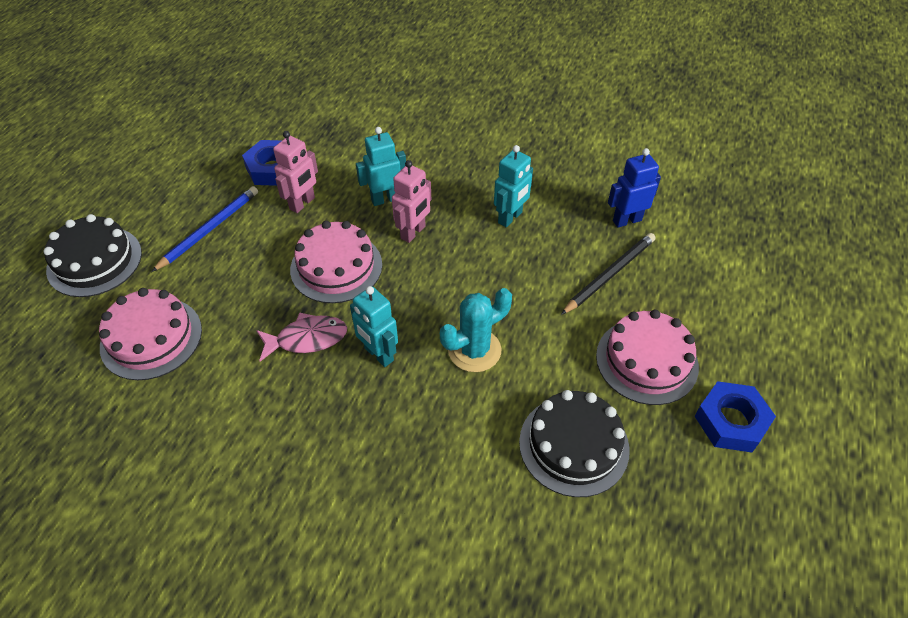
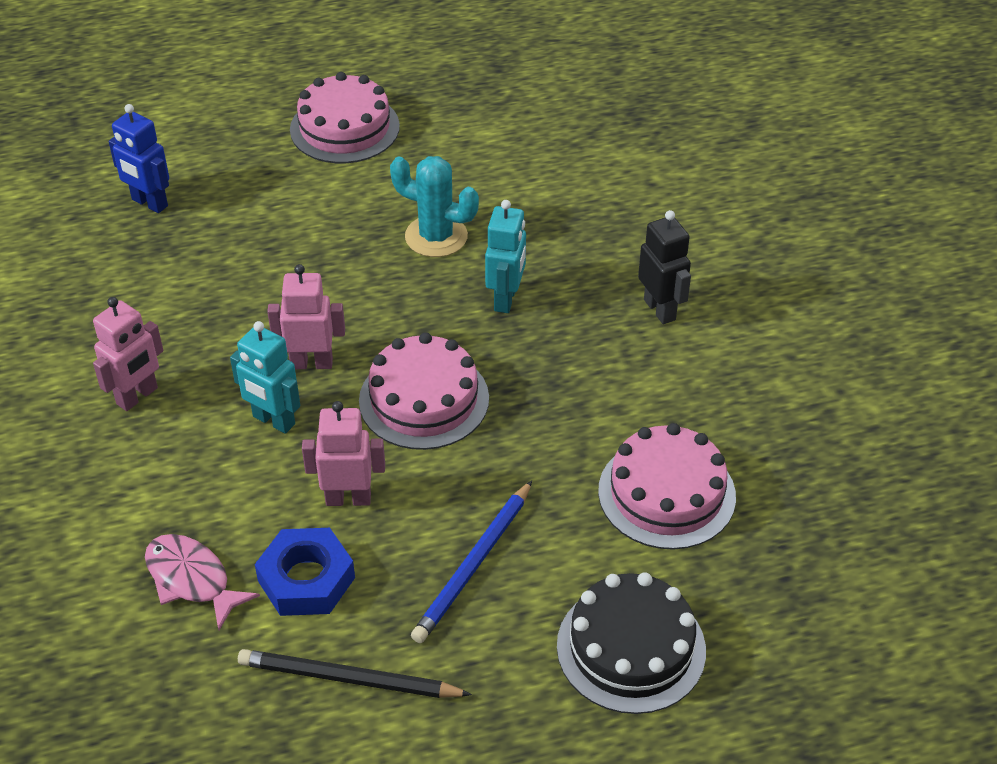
camera: 125 degrees left, 5 degrees down
blue pencil [151,186,258,272] -> blue pencil turned 60 degrees counterclockwise [411,481,532,643]
pink fish [256,312,347,361] -> pink fish moved to [145,534,260,630]
turquoise robot [494,145,533,227] -> none
black cake [519,390,630,497] -> none
black pencil [561,233,656,315] -> black pencil moved to [238,649,472,698]
blue nut [695,381,776,453] -> none
none -> pink robot [93,297,163,411]
none -> black robot [638,210,691,324]

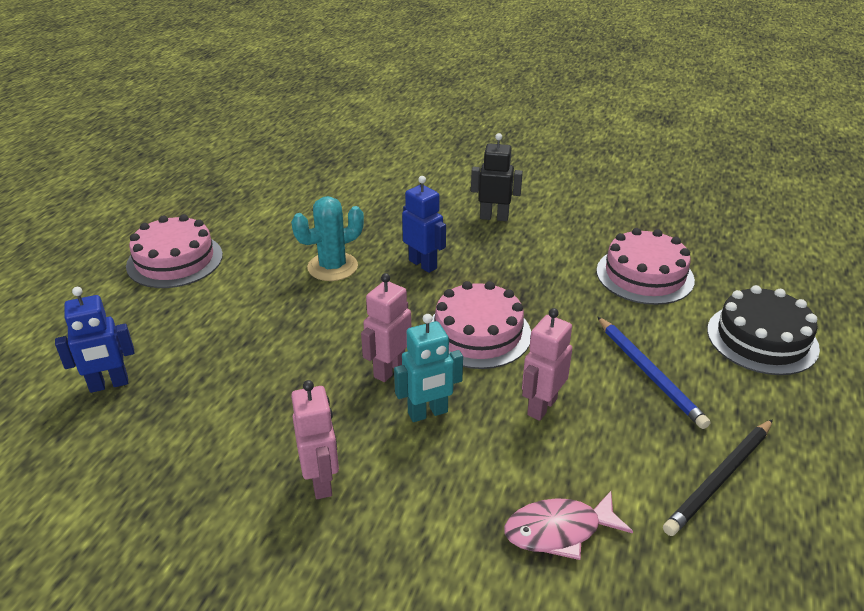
camera: 55 degrees left, 10 degrees down
blue nut [255,528,355,616] -> none
turquoise robot [485,200,526,313] -> blue robot [402,176,446,273]

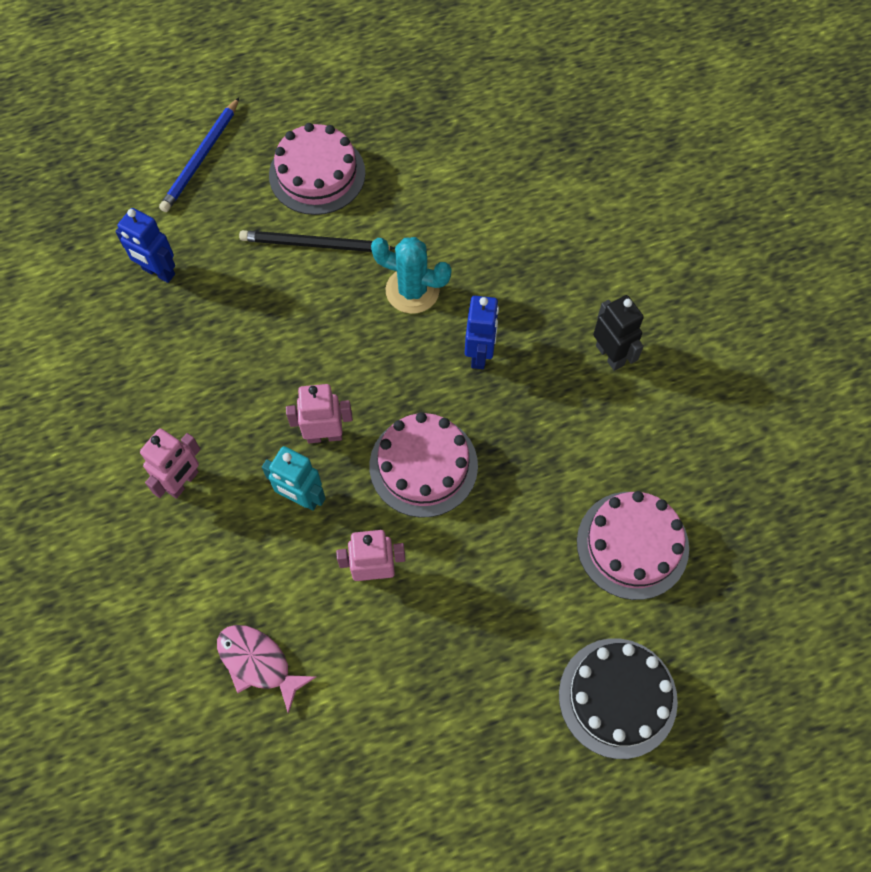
camera: 50 degrees right, 30 degrees up
blue pencil [598,317,710,429] -> blue pencil moved to [159,97,239,212]
black pencil [663,419,773,536] -> black pencil moved to [239,230,395,252]

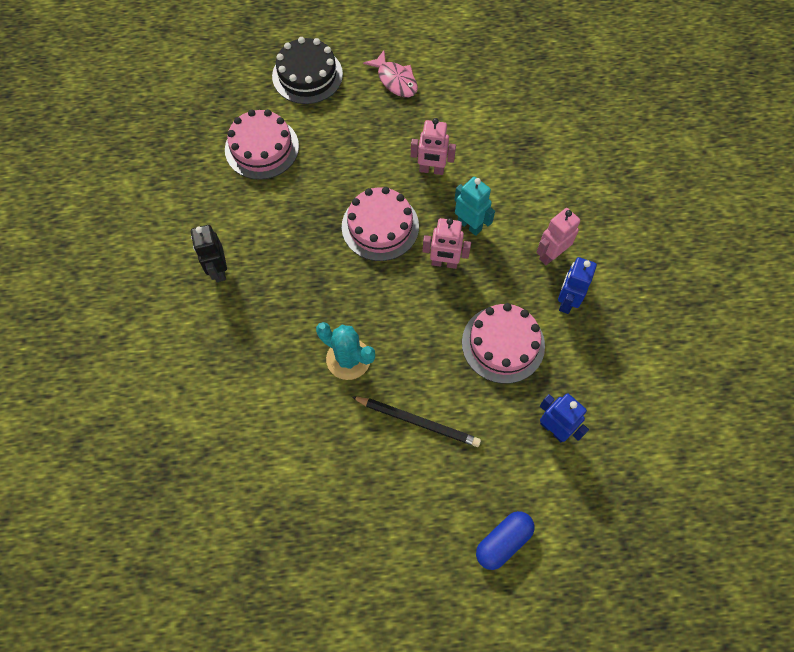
camera: 165 degrees left, 0 degrees up
blue pencil [159,97,239,212] -> blue capsule [476,511,534,570]
pink fish [217,625,316,714] -> pink fish moved to [363,50,418,97]
pink cake [269,123,366,215] -> pink cake moved to [462,303,545,384]
blue robot [465,296,499,369] -> blue robot moved to [558,257,597,314]

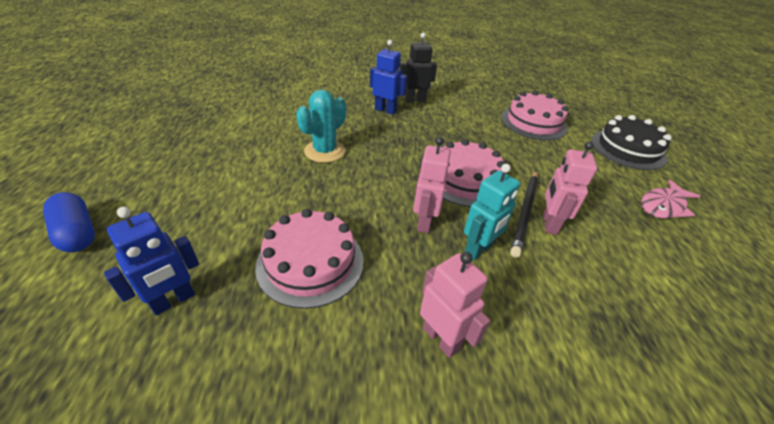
camera: 90 degrees right, 25 degrees down
black pencil [351,396,481,447] -> black pencil moved to [510,171,538,258]
blue robot [558,257,597,314] -> blue robot moved to [370,40,407,115]

